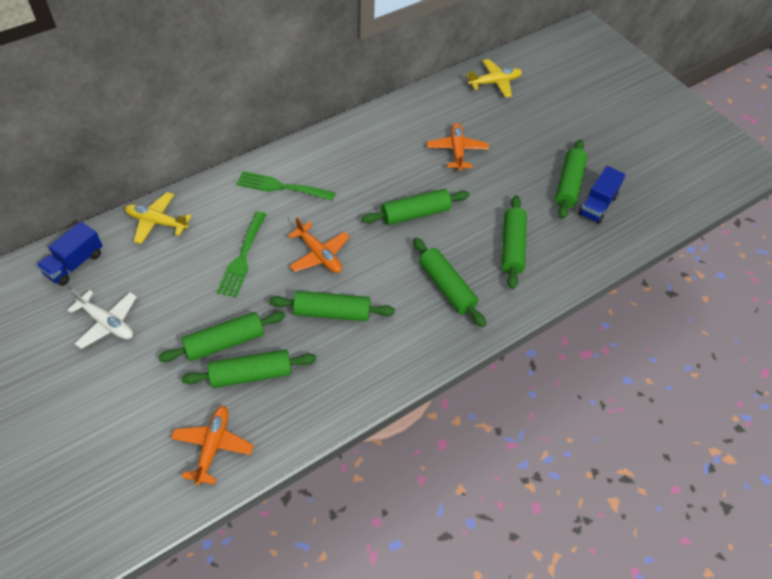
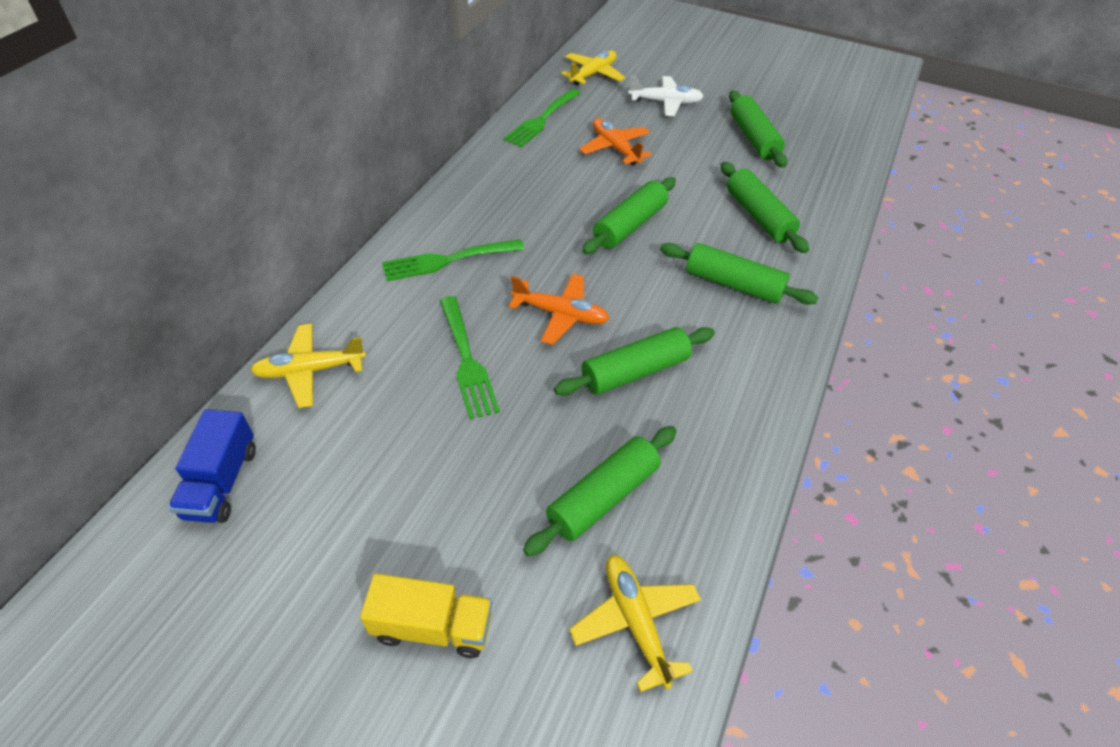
camera: 30 degrees left, 5 degrees down
white plane [67,289,137,349] -> white plane moved to [628,76,704,116]
green rolling pin [158,311,285,362] -> none
orange plane [171,405,254,485] -> yellow plane [569,555,701,692]
blue truck [578,166,626,224] -> none
none -> yellow truck [360,573,492,658]
none -> green fork [503,89,581,147]

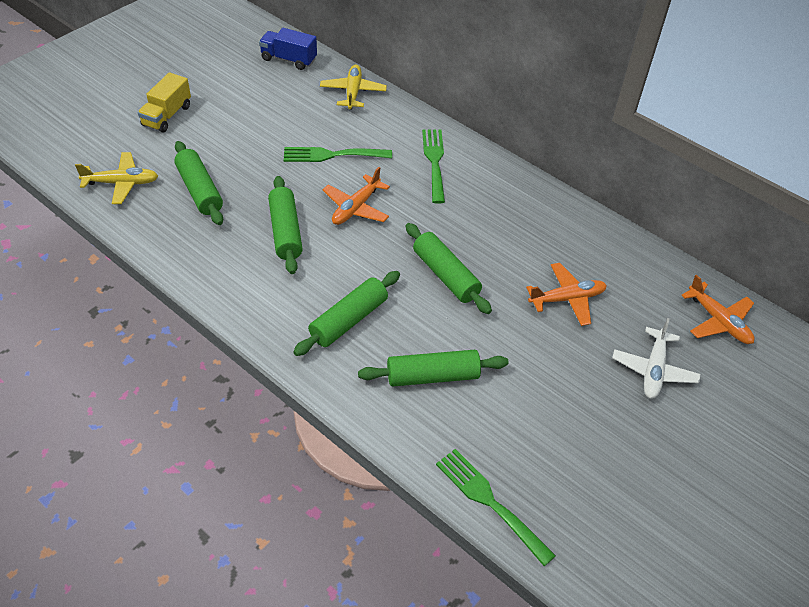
camera: 105 degrees right, 0 degrees up
green fork [503,89,581,147] -> green fork moved to [436,449,556,566]
yellow plane [561,50,625,86] -> orange plane [681,274,755,344]
green rolling pin [729,91,787,168] -> none

